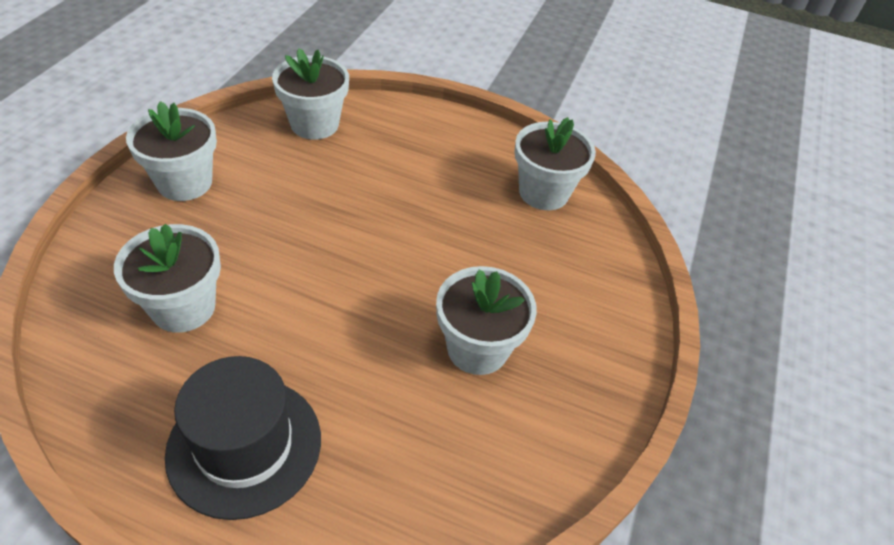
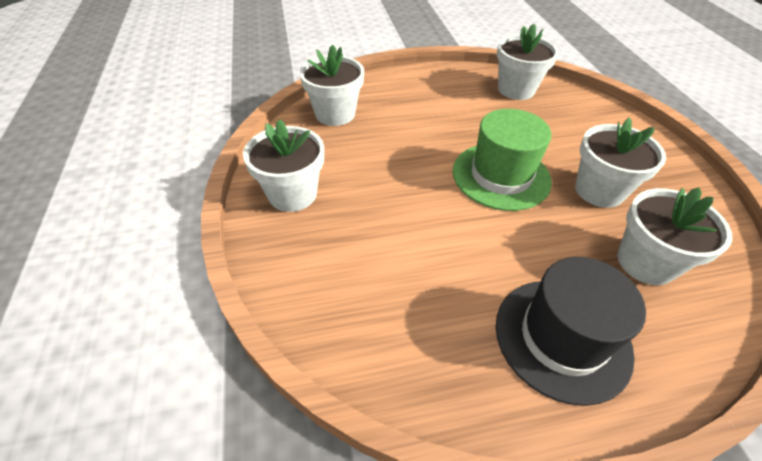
camera: 30 degrees left, 0 degrees up
white flower pot [114,224,221,332] -> white flower pot moved to [617,187,732,285]
none -> green hat [453,109,552,211]

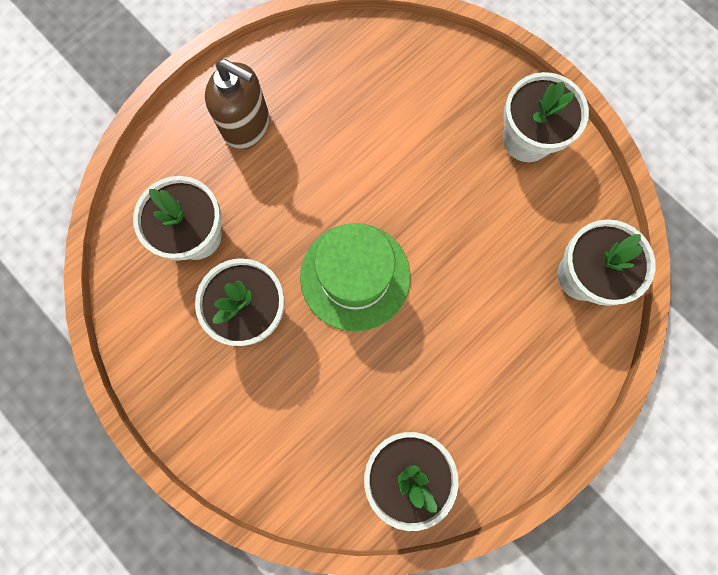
camera: 150 degrees right, 30 degrees up
black hat [496,257,646,406] -> brown soap dispenser [205,59,269,149]

